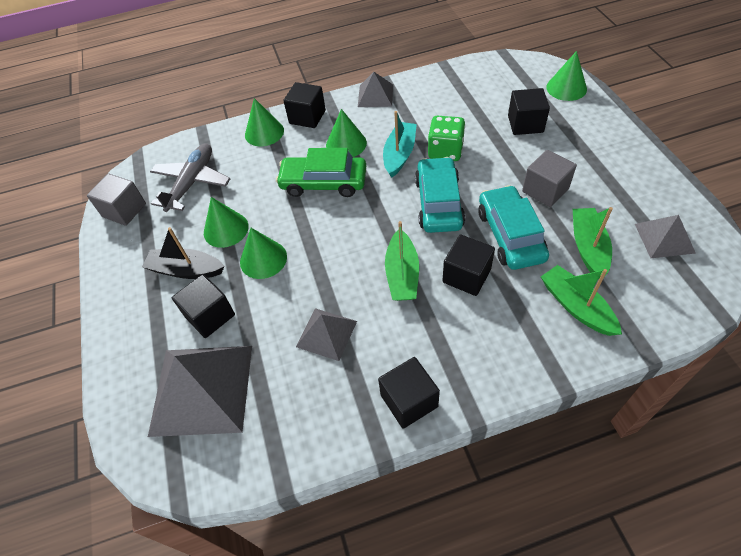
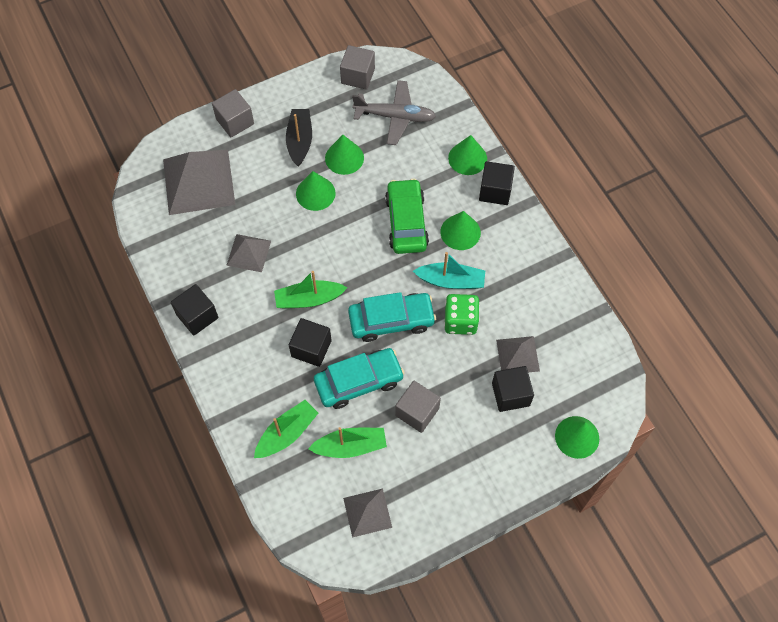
camera: 75 degrees right, 10 degrees up
black cube [172,274,235,338] -> none
grey pyramid [358,72,393,107] -> grey pyramid moved to [496,336,540,373]
none -> grey cube [212,89,254,137]

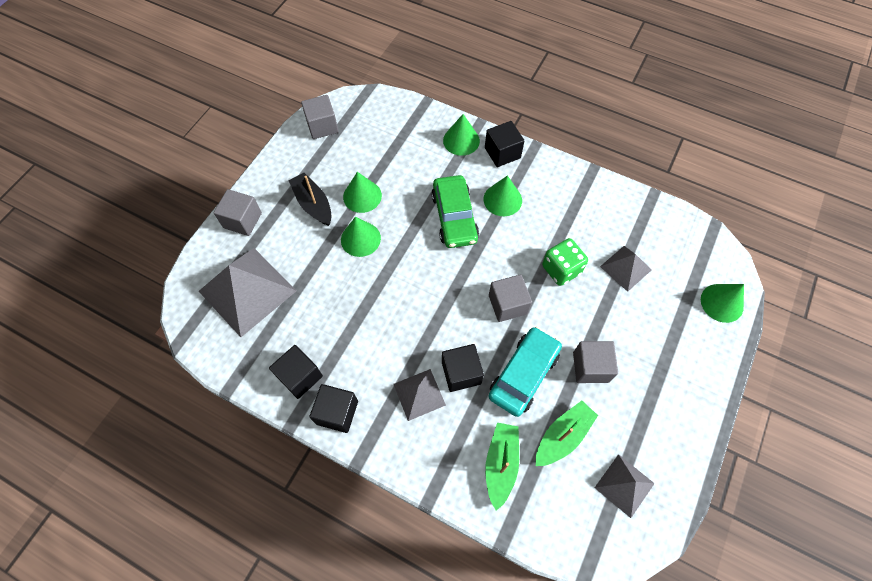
camera: 35 degrees left, 0 degrees up
grey pyramid [226,234,271,272] -> grey pyramid moved to [394,369,446,421]
green boat [274,271,348,309] -> none
turquoise car [348,292,436,342] -> grey cube [489,274,532,322]
grey plane [352,80,436,145] -> none
green car [385,178,429,254] -> green car turned 150 degrees counterclockwise [431,175,479,248]
turquoise boat [413,252,485,289] -> none
black cube [492,366,534,412] -> black cube moved to [269,345,323,399]

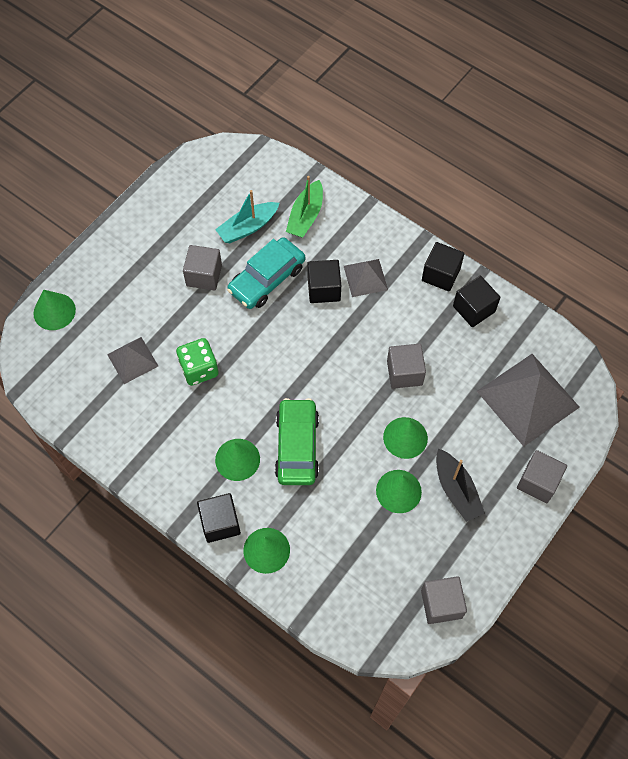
camera: 170 degrees left, 0 degrees up
grey cube [489,274,532,322] -> grey cube moved to [387,344,426,389]
green boat [536,401,598,466] -> turquoise boat [215,190,280,243]
grey pyramid [595,454,655,518] -> none

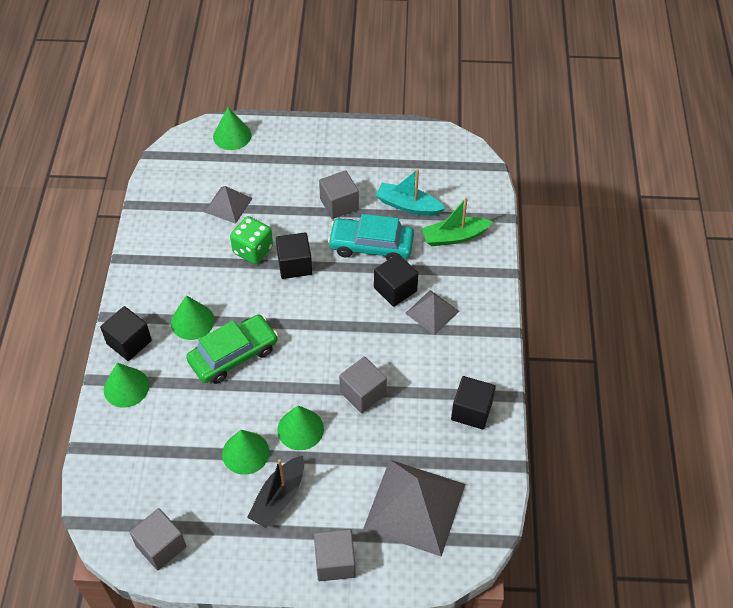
camera: 55 degrees right, 10 degrees down
black cube [422,242,464,292] -> black cube moved to [276,232,312,279]

